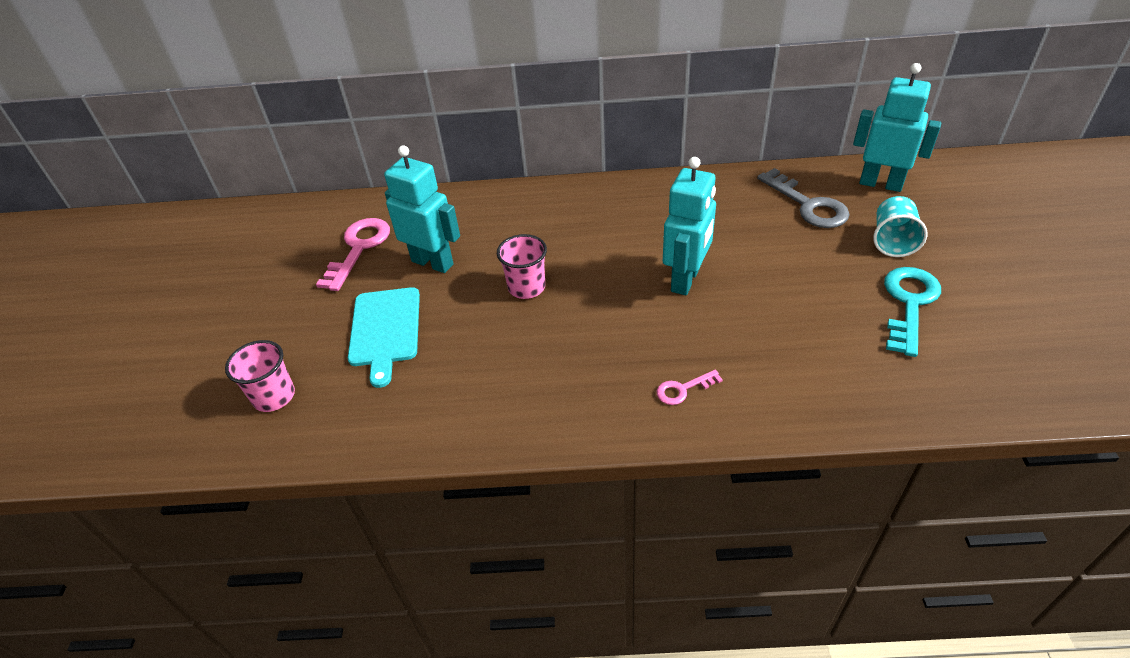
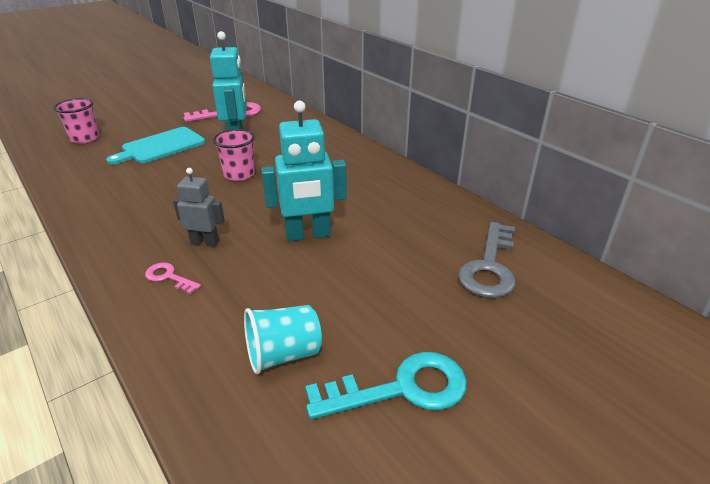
camera: 50 degrees right, 10 degrees down
turquoise robot [853,63,941,192] -> none
turquoise cup [873,196,928,257] -> turquoise cup moved to [244,305,322,375]
none -> grey robot [173,168,225,247]

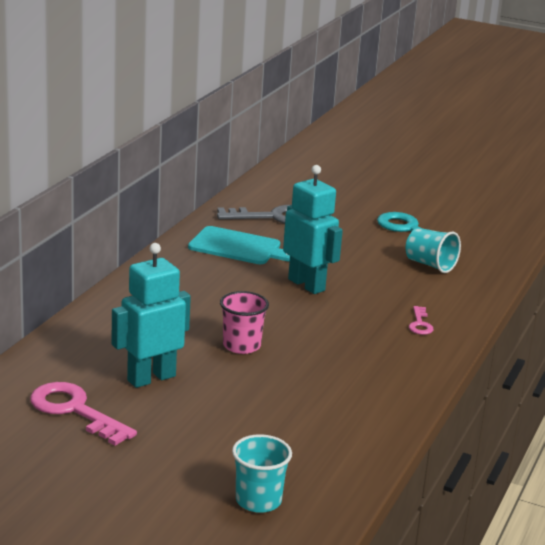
camera: 120 degrees left, 10 degrees down
pink cup [54,98,99,144] -> turquoise cup [232,434,292,513]
turquoise cutting board [106,127,205,165] -> turquoise cutting board moved to [188,226,290,264]
grey robot [173,168,225,247] -> none

